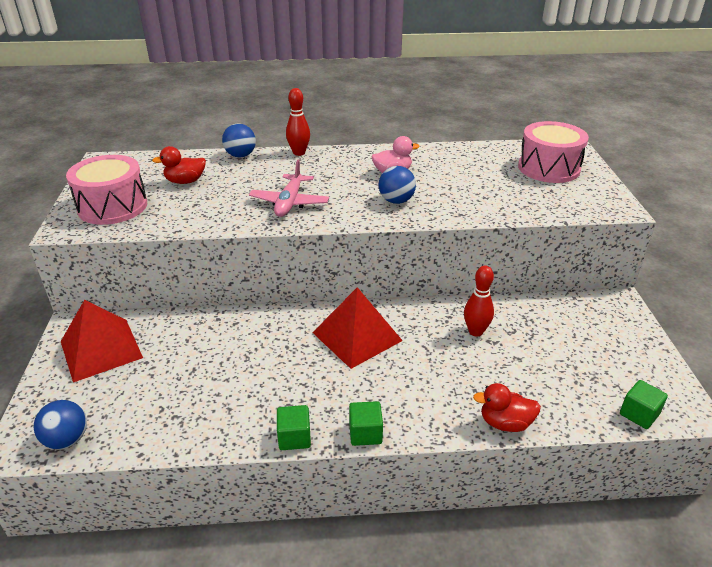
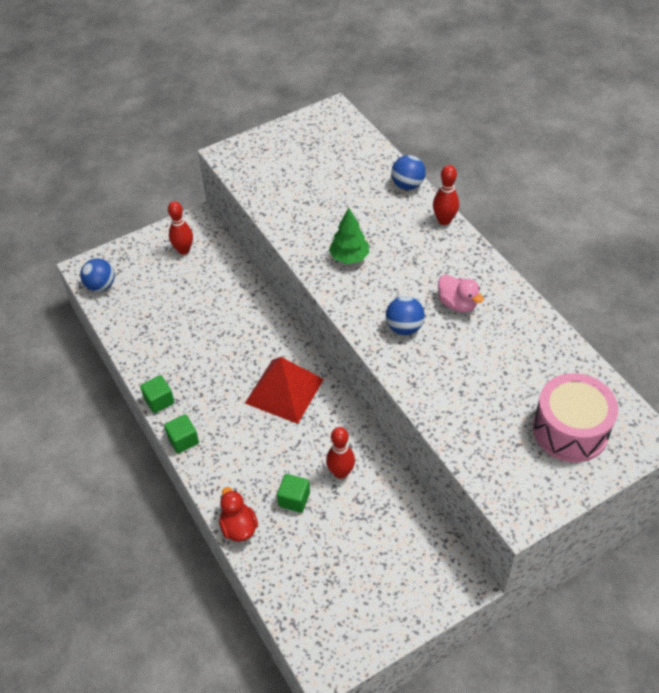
camera: 65 degrees right, 15 degrees up
red pyramid [61,300,143,383] -> red bowling pin [168,201,193,255]
pink drum [66,155,147,225] -> none
red duck [152,146,206,184] -> none
pink plane [249,159,329,217] -> green tree [329,208,369,264]
green cube [620,380,668,429] -> green cube moved to [277,474,310,513]

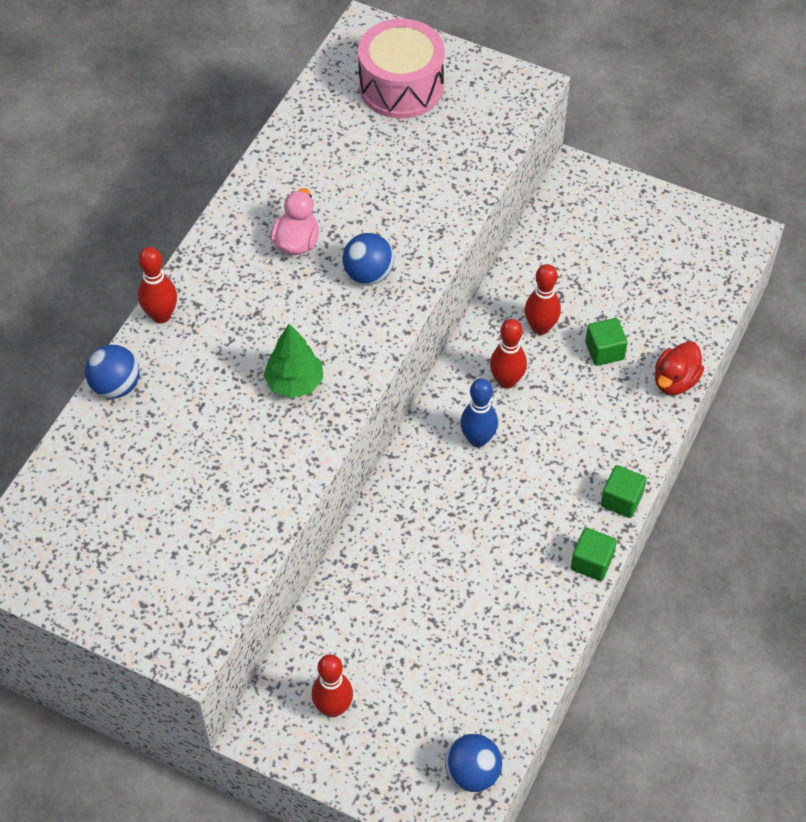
camera: 125 degrees left, 5 degrees up
red pyramid [245,357,324,424] -> blue bowling pin [460,379,498,447]
none -> red bowling pin [490,319,527,389]

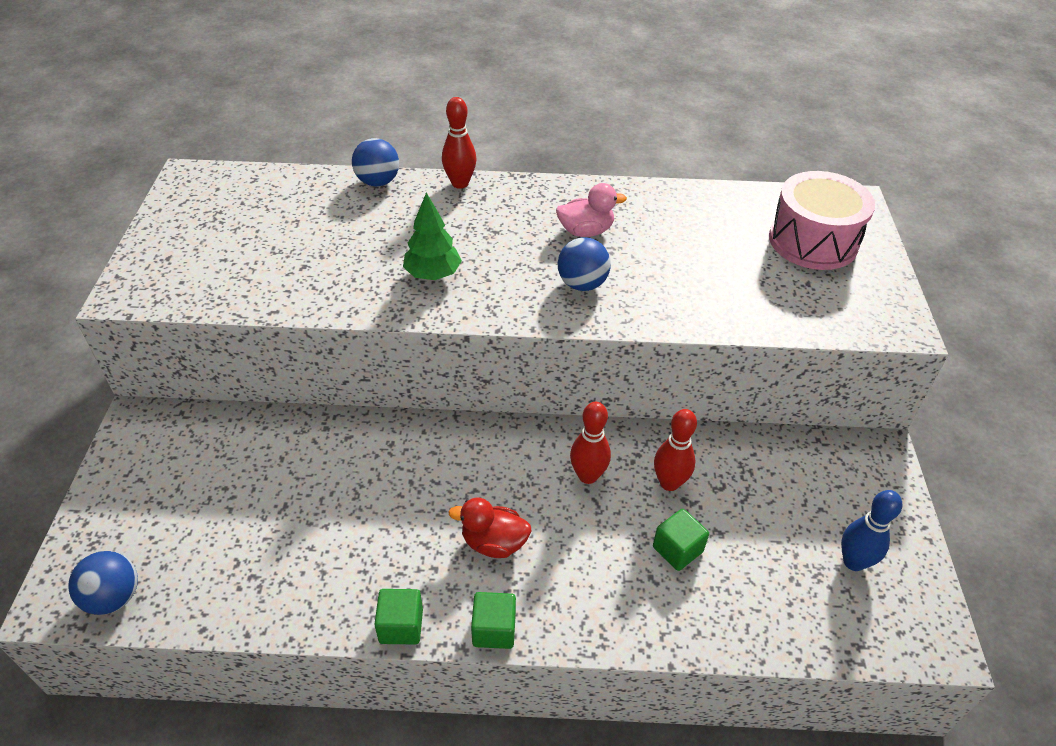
camera: 65 degrees right, 10 degrees down
red bowling pin [312,654,353,717] -> none
blue bowling pin [460,379,498,447] -> blue bowling pin moved to [841,490,902,571]
red duck [655,341,704,395] -> red duck moved to [448,498,532,558]

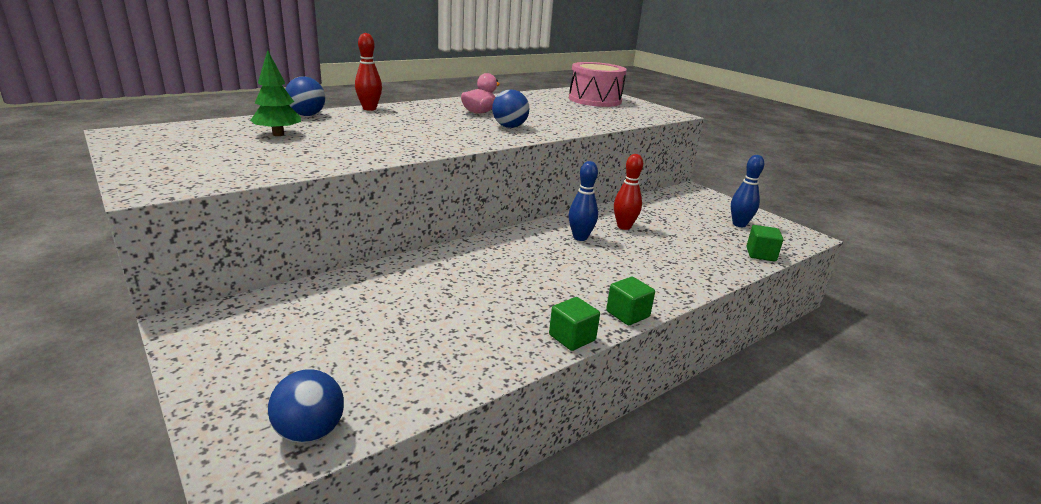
camera: 40 degrees left, 20 degrees down
green tree [403,192,462,280] -> green tree moved to [250,50,301,136]
red duck [448,498,532,558] -> none
red bowling pin [570,402,611,484] -> blue bowling pin [569,161,598,241]
green cube [653,509,709,571] -> green cube moved to [746,225,783,261]

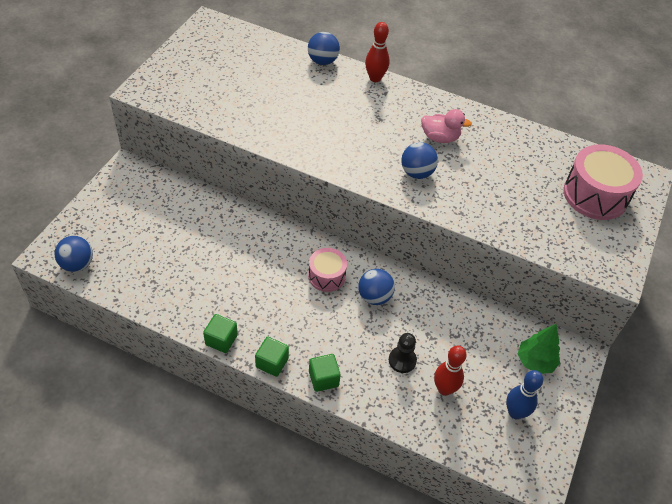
camera: 60 degrees right, 25 degrees up
green tree [250,50,301,136] -> green tree moved to [518,324,560,374]
blue bowling pin [569,161,598,241] -> blue ball [358,269,395,305]
red bowling pin [614,154,643,230] -> red bowling pin moved to [434,345,467,396]
green cube [746,225,783,261] -> green cube moved to [309,354,341,392]
none -> pink drum [308,248,347,292]
none -> black pawn [389,333,417,373]

